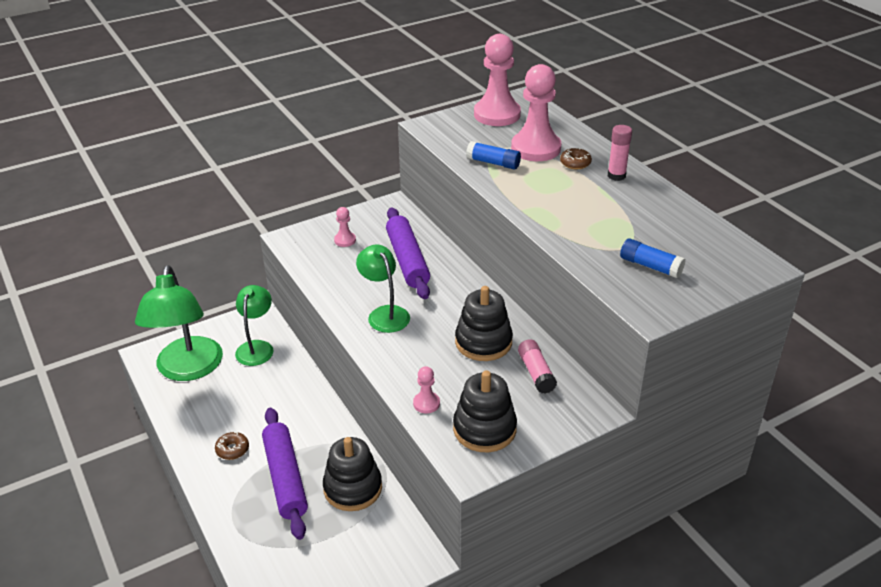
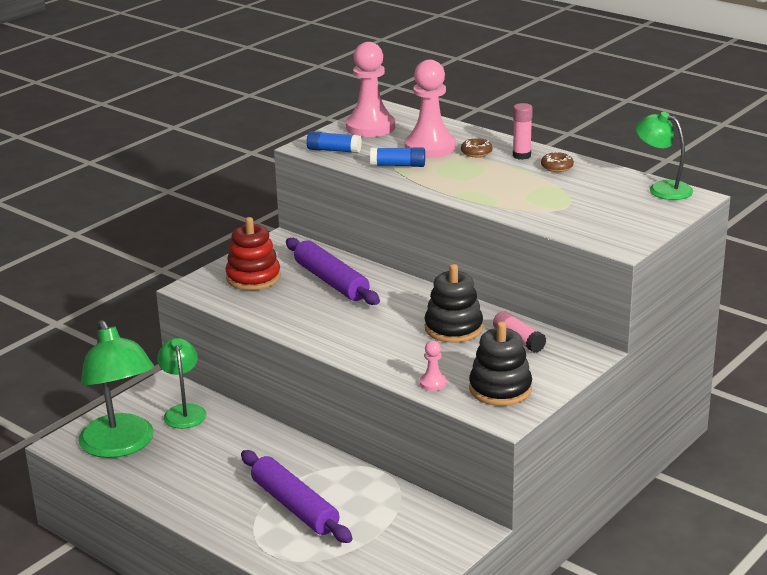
camera: 20 degrees left, 10 degrees down
brown donut [215,432,249,460] -> brown donut moved to [541,151,574,172]
black stacking toy [323,437,382,511] -> none
pink pawn [334,207,356,247] -> red stacking toy [226,217,281,290]
green lamp [356,245,410,333] -> green lamp moved to [635,111,693,200]
blue glue stick [620,238,685,278] -> blue glue stick moved to [306,131,362,153]

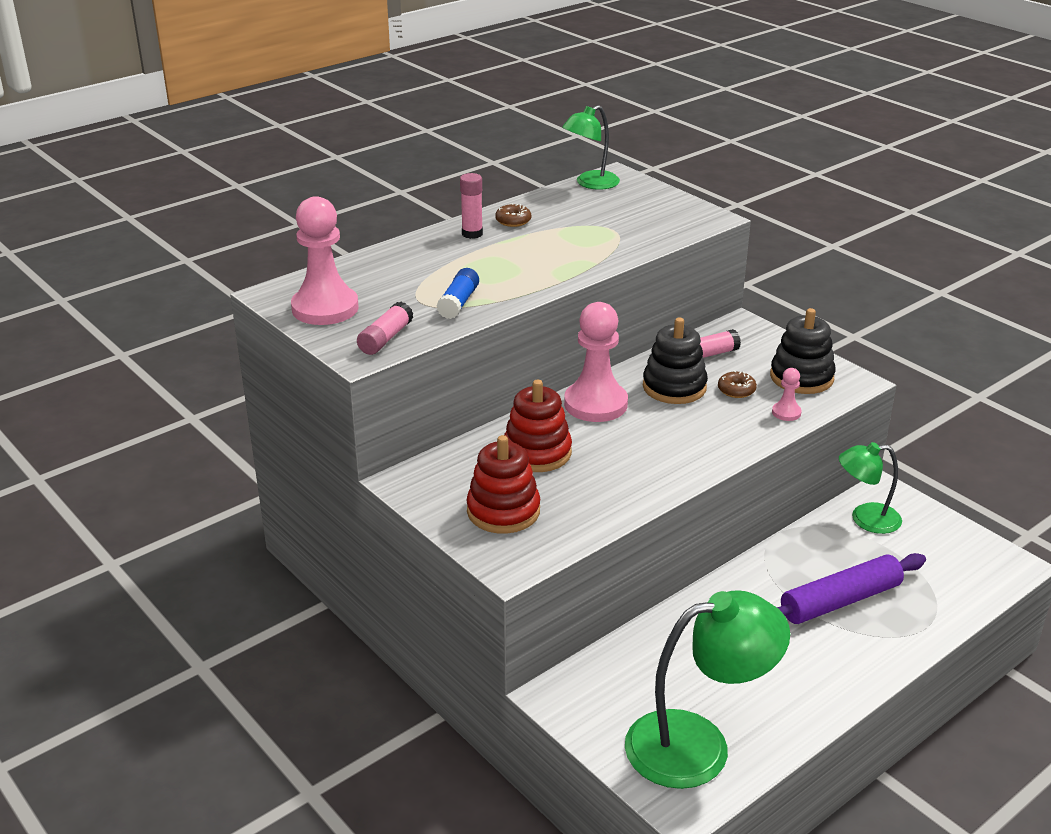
camera: 80 degrees left, 5 degrees up
green lamp [157,338,206,429] -> green lamp moved to [839,442,902,534]
purple rolling pin [286,238,380,305] -> red stacking toy [504,380,572,472]
blue glue stick [306,131,362,153] -> pink glue stick [357,302,413,355]
pink pawn [405,59,456,158] -> pink pawn moved to [564,302,628,422]
brown donut [461,137,492,157] -> brown donut moved to [718,371,757,398]

